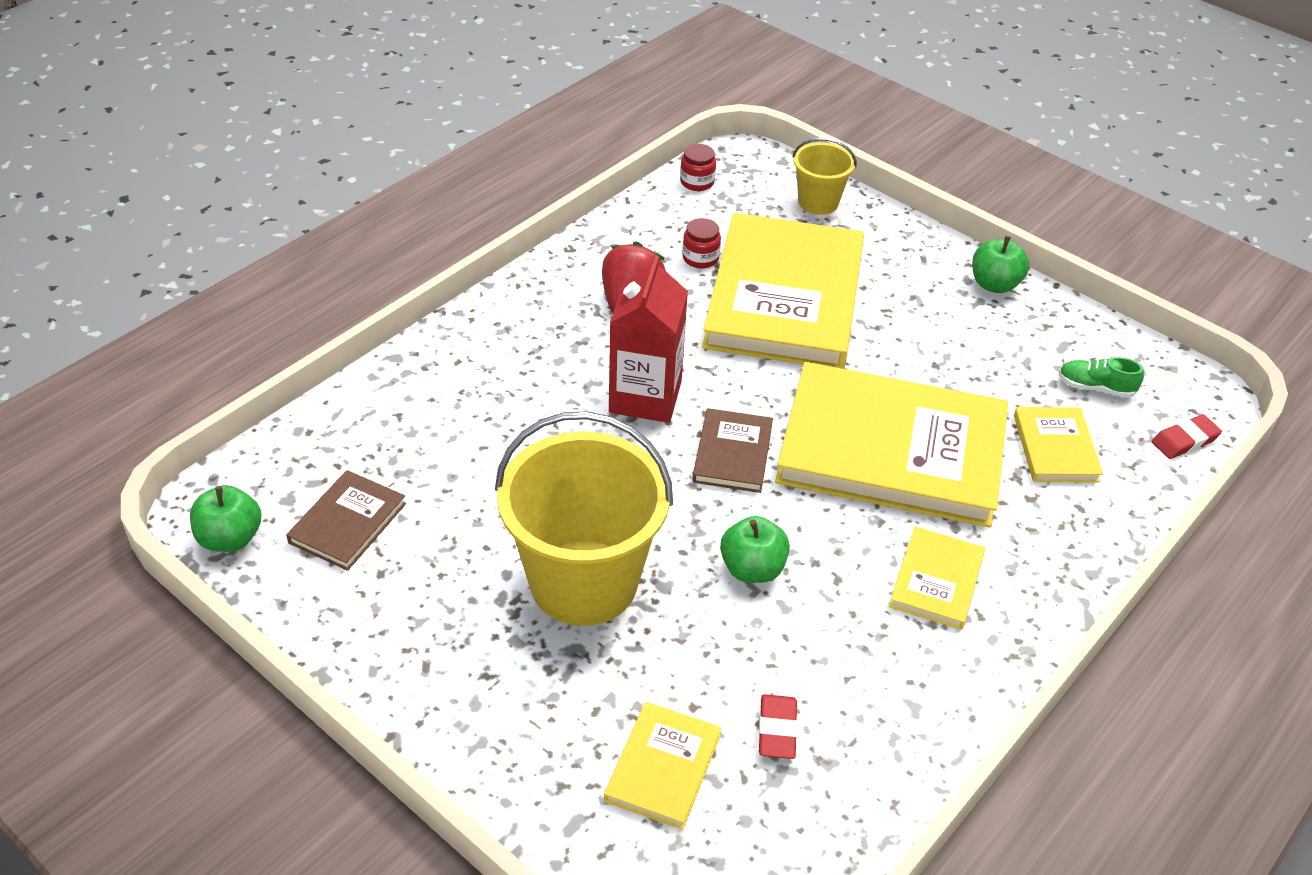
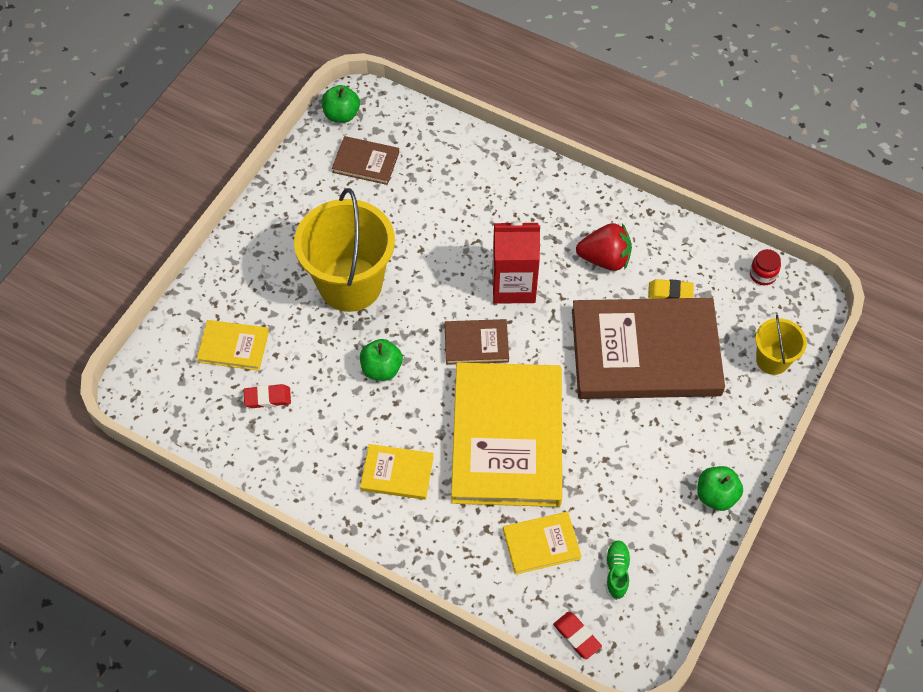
camera: 80 degrees right, 15 degrees up
red jar [682,218,721,268] -> yellow eraser [648,279,694,299]
yellow book [702,213,864,369] -> brown book [572,298,725,399]

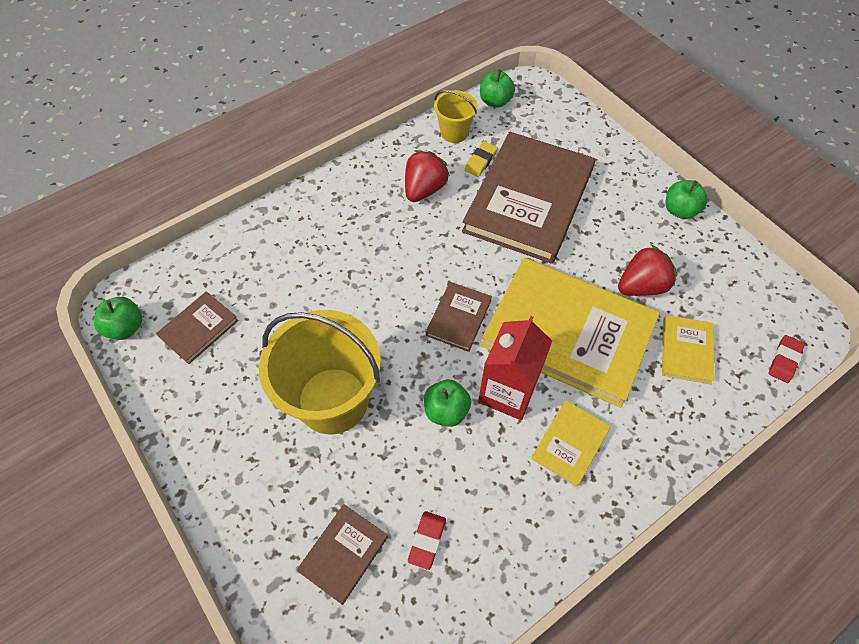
camera: 65 degrees left, 0 degrees up
yellow book [197,320,269,371] -> brown book [297,504,388,605]
red carton [492,221,540,304] -> red carton moved to [478,316,552,420]
red eraser [553,612,602,659] -> red eraser turned 45 degrees counterclockwise [769,335,805,383]
green shoe [606,540,631,600] -> none
red jar [750,249,781,285] -> green apple [480,70,515,108]
yellow bucket [755,314,807,375] -> yellow bucket moved to [434,90,478,143]
none -> red strawberry [618,245,677,296]

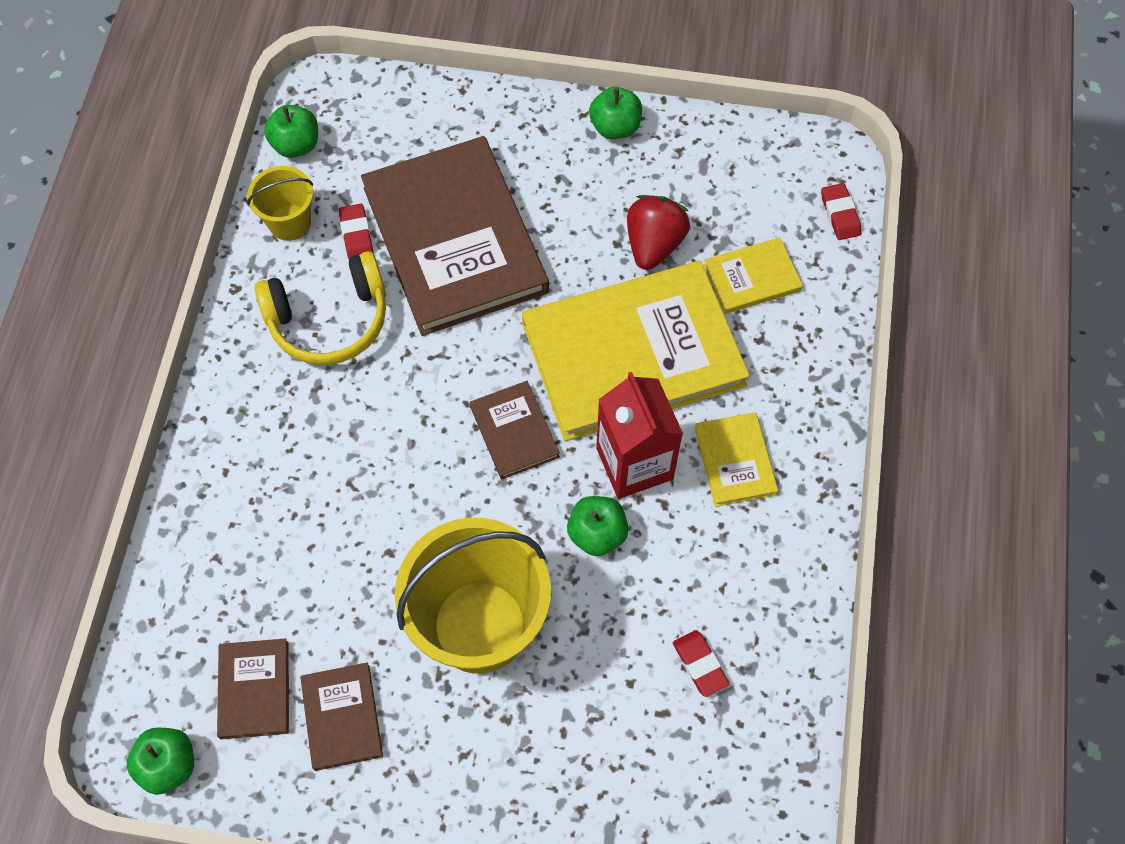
camera: 45 degrees left, 5 degrees up
brown book [297,504,388,605] -> brown book moved to [300,662,383,771]
red strawberry [405,150,450,202] -> yellow headphones [255,251,386,365]
yellow eraser [464,141,498,177] -> red eraser [339,204,374,259]
yellow book [662,315,715,384] -> yellow book turned 75 degrees counterclockwise [703,237,803,314]

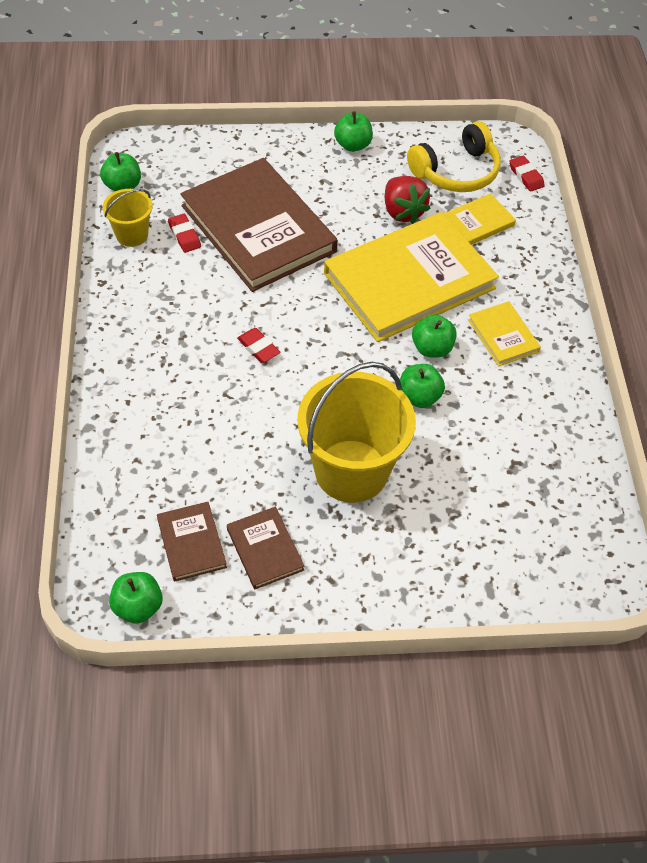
camera: 15 degrees left, 10 degrees down
yellow headphones [255,251,386,365] -> yellow headphones moved to [407,121,501,192]
brown book [470,381,560,479] -> none
red carton [596,372,683,499] -> green apple [412,315,457,357]
red strawberry [627,195,690,270] -> red strawberry turned 150 degrees clockwise [385,176,430,224]
red eraser [673,630,729,697] -> red eraser moved to [237,328,280,363]

